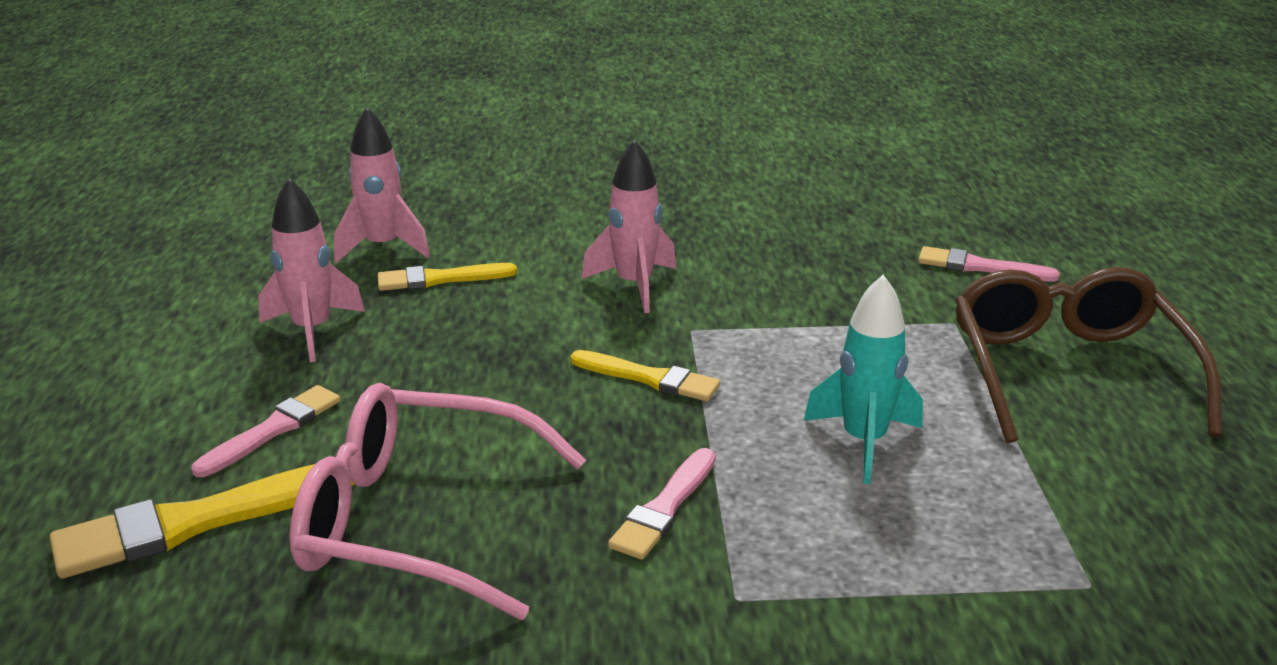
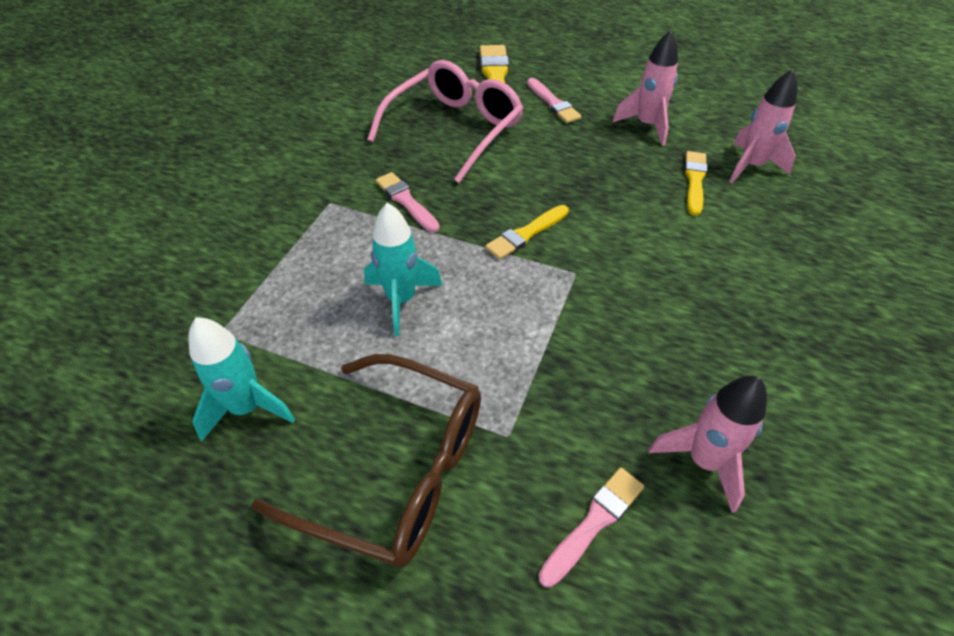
camera: 115 degrees right, 20 degrees up
pink rocket [581,139,676,313] -> pink rocket moved to [648,375,767,513]
none -> turquoise rocket [188,317,295,442]

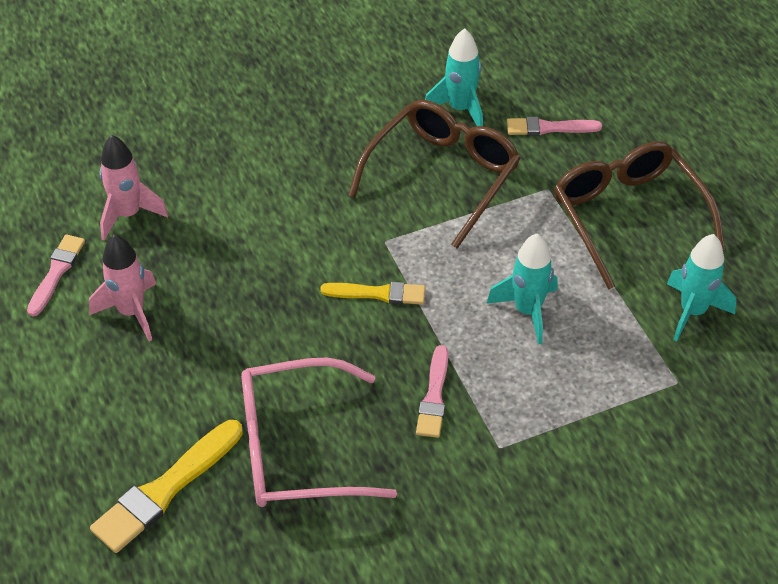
camera: 135 degrees left, 0 degrees up
pink brush [527,78,581,123] -> pink brush moved to [27,234,85,317]
pink rocket [648,375,767,513] -> turquoise rocket [425,28,483,126]
yellow brush [685,151,707,216] -> none
none -> brown glasses [348,100,521,249]

